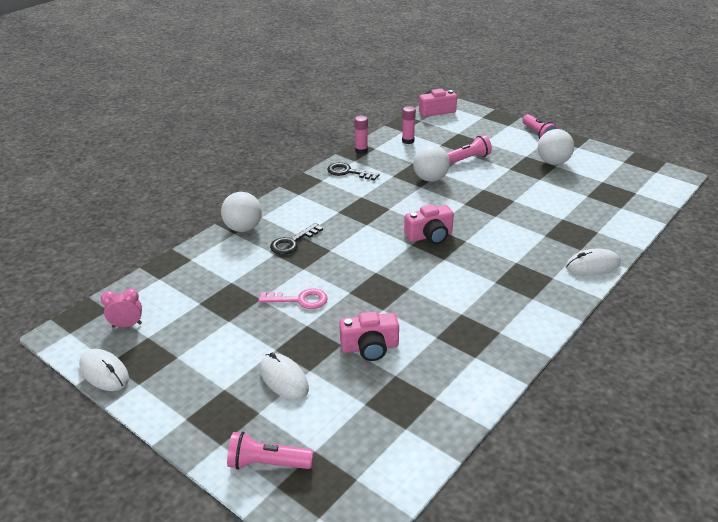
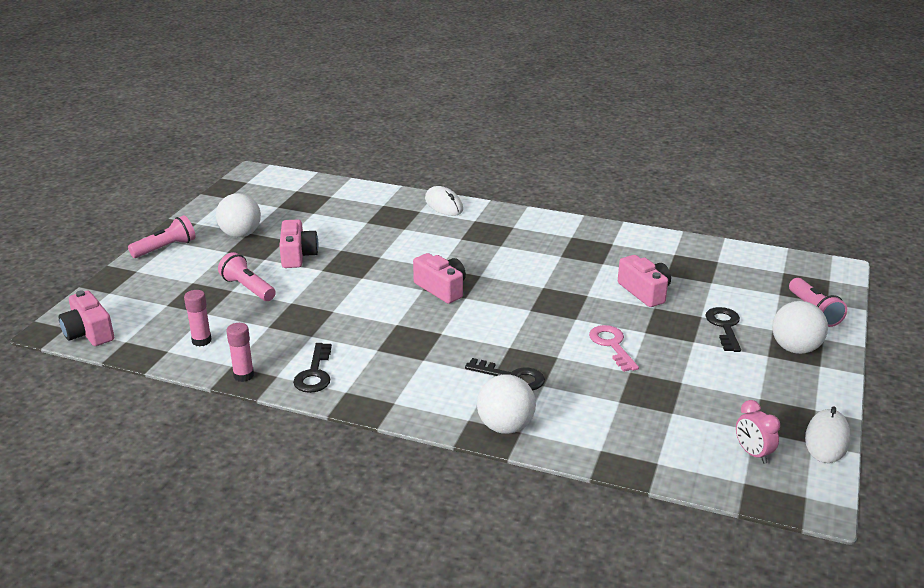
camera: 110 degrees left, 5 degrees down
white mouse [260,352,309,400] -> black key [705,307,741,352]
white ball [413,145,450,182] -> white ball moved to [772,301,828,354]
none -> pink camera [279,220,319,268]

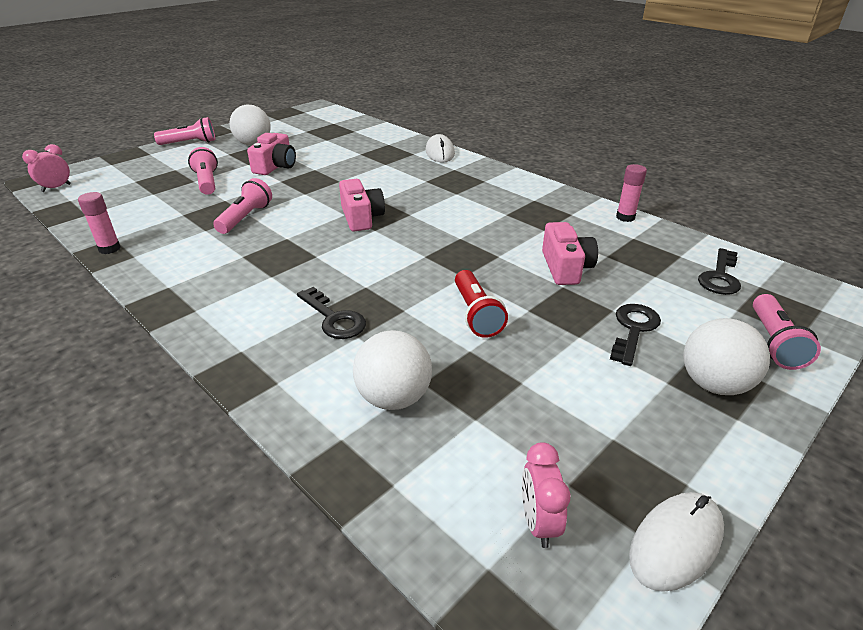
camera: 25 degrees right, 5 degrees up
pink camera [59,290,114,346] -> pink clock [22,144,71,192]
pink glue stick [184,290,212,347] -> pink glue stick moved to [616,164,647,222]
black key [293,343,332,393] -> black key moved to [698,248,741,295]
white ball [477,374,536,434] -> white ball moved to [353,330,432,410]
pink key [589,325,639,372] -> red flashlight [455,270,508,338]
none -> pink flashlight [213,178,272,234]

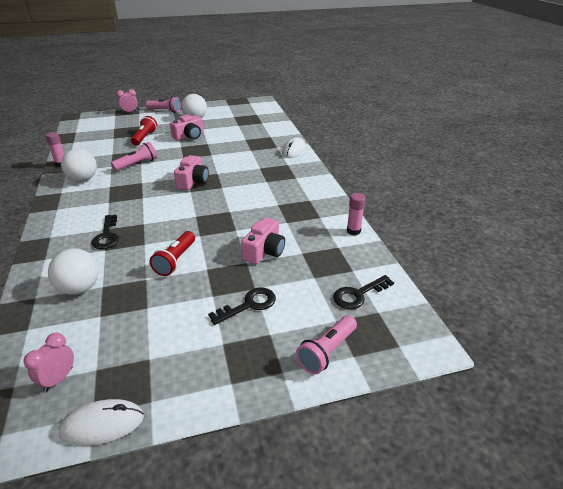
camera: 30 degrees right, 0 degrees up
pink clock [22,144,71,192] -> pink clock moved to [116,89,138,113]
pink flashlight [188,147,218,195] -> red flashlight [131,116,157,145]
white ball [683,318,770,395] -> white ball moved to [61,149,97,182]

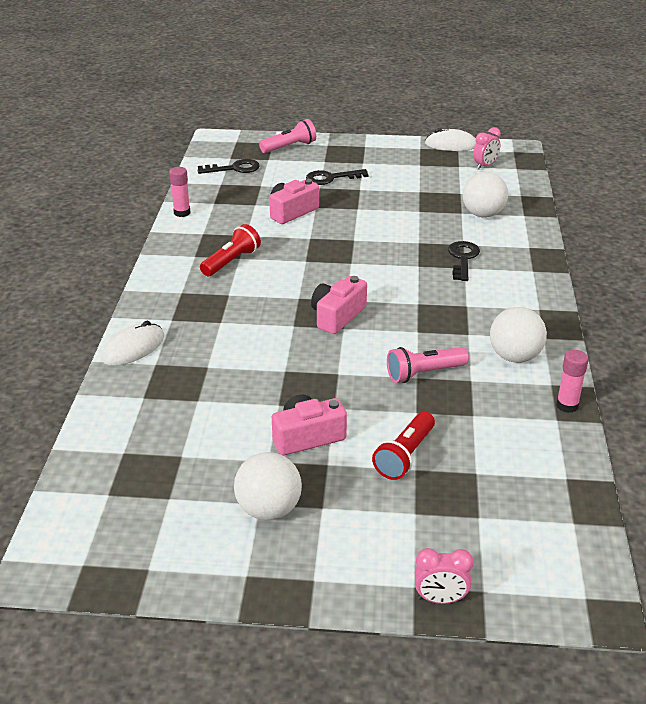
camera: 160 degrees left, 0 degrees up
pink flashlight [146,97,181,113] -> none
red flashlight [150,231,195,276] -> red flashlight moved to [200,224,261,276]

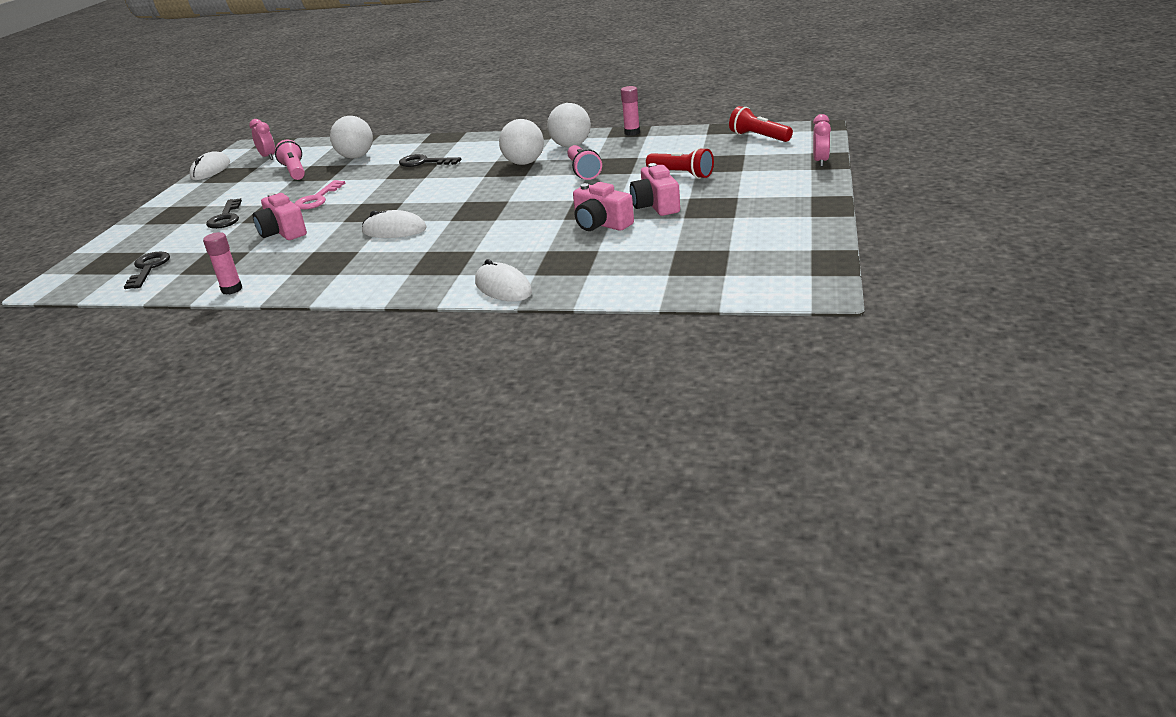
camera: 80 degrees left, 5 degrees down
red flashlight [200,224,261,276] -> red flashlight moved to [729,106,793,142]
white ball [234,452,302,520] -> white ball moved to [499,119,544,165]
pink flashlight [259,119,316,153] -> pink flashlight moved to [275,139,305,180]
pink camera [311,276,367,334] -> pink camera moved to [573,182,634,231]
none -> pink key [295,180,345,209]
none -> white mouse [362,210,427,238]

